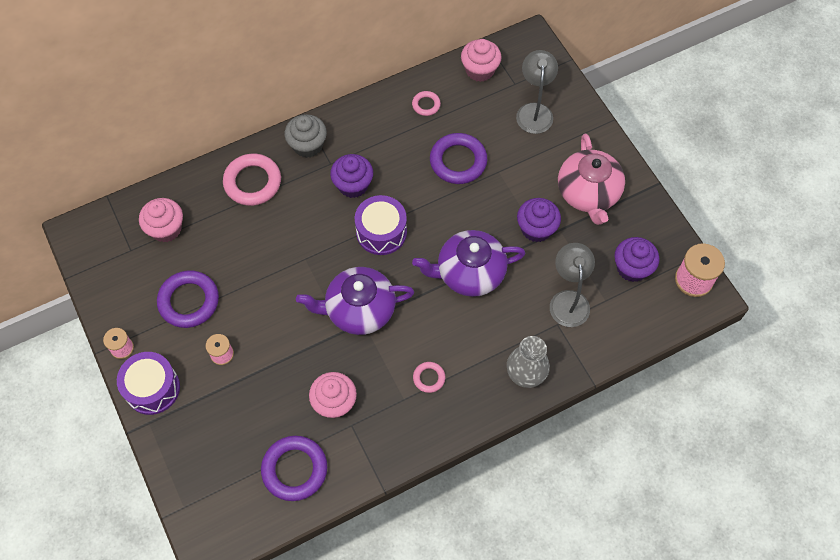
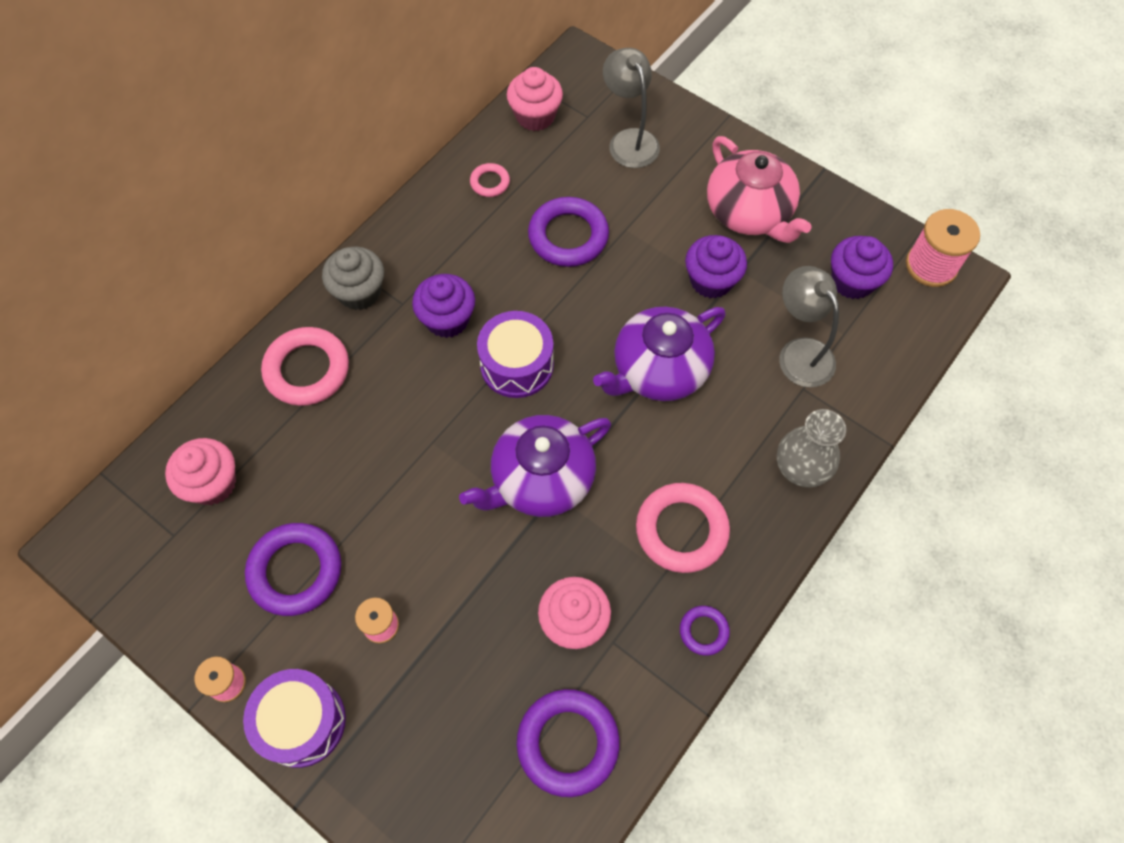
camera: 25 degrees left, 0 degrees up
pink ring [413,362,445,393] -> pink ring [636,483,730,573], size x1.96
none -> purple ring [680,606,730,656]

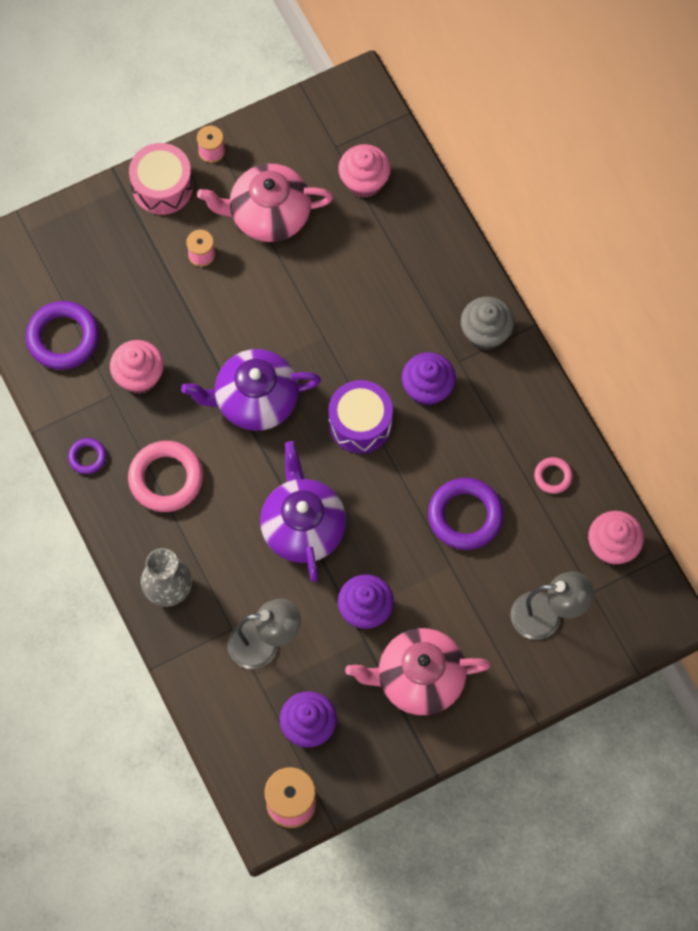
camera: 115 degrees right, 5 degrees up
purple drum [243,669,346,768] -> pink drum [129,143,193,215]
purple ring [245,523,341,616] -> pink teapot [197,164,333,242]
pink ring [261,327,349,406] -> none
purple teapot [459,415,611,517] -> purple teapot turned 90 degrees counterclockwise [181,349,321,431]

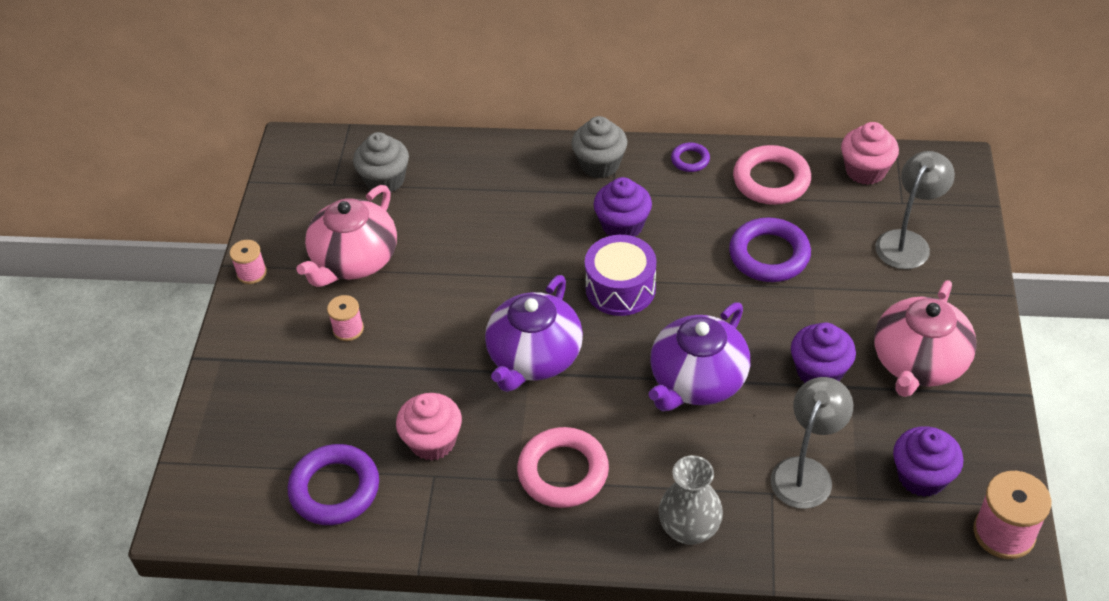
camera: 55 degrees left, 20 degrees down
purple ring [68,438,106,474] -> purple ring moved to [671,143,710,172]
pink drum [129,143,193,215] -> none
purple teapot [260,441,346,582] -> purple teapot turned 75 degrees counterclockwise [649,302,750,411]
pink cupcake [338,144,391,198] -> grey cupcake [353,132,409,194]
pink ring [534,457,573,494] -> pink ring [733,145,811,205], size x1.96

